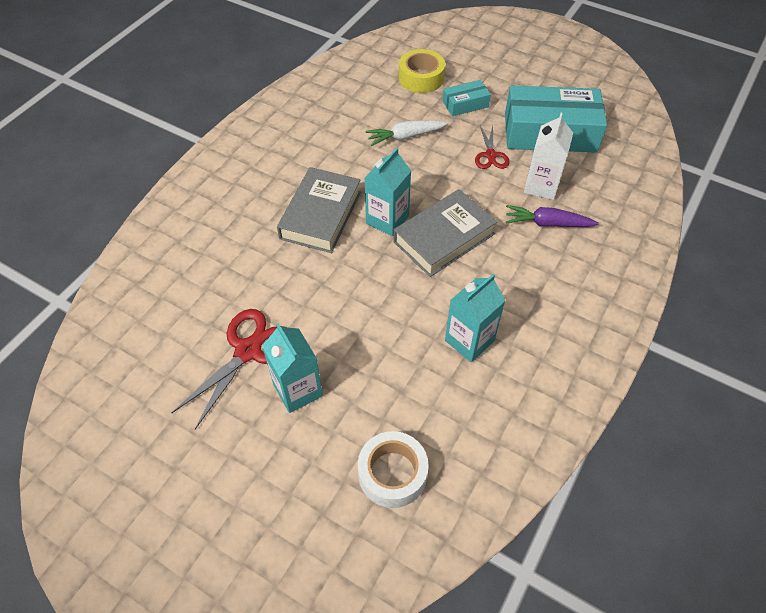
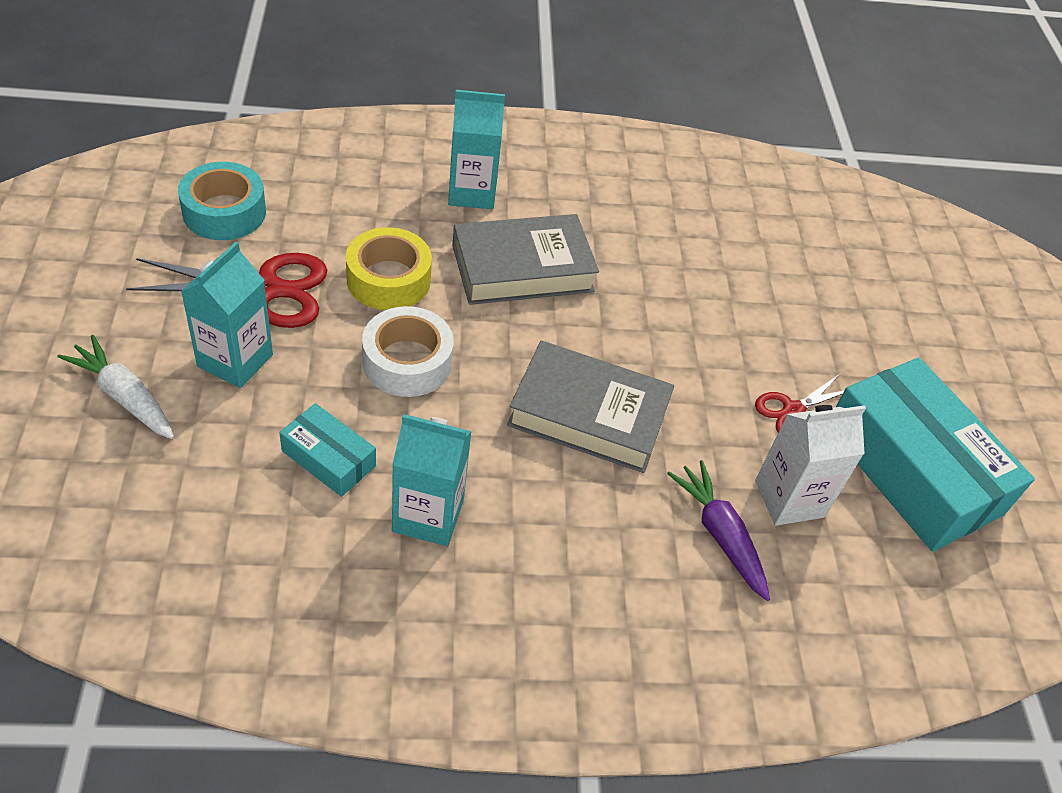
camera: 50 degrees right, 5 degrees down
white tape [358,431,429,508] -> white tape moved to [362,306,454,397]
turquoise carton [364,148,411,236] -> turquoise carton moved to [448,90,505,209]
white carrot [365,120,448,146] -> white carrot moved to [58,335,174,439]
yellow tape [399,49,445,93] -> yellow tape moved to [346,227,432,310]
turquoise box [443,80,491,116] -> turquoise box moved to [279,403,376,497]
none -> turquoise tape [178,162,266,240]

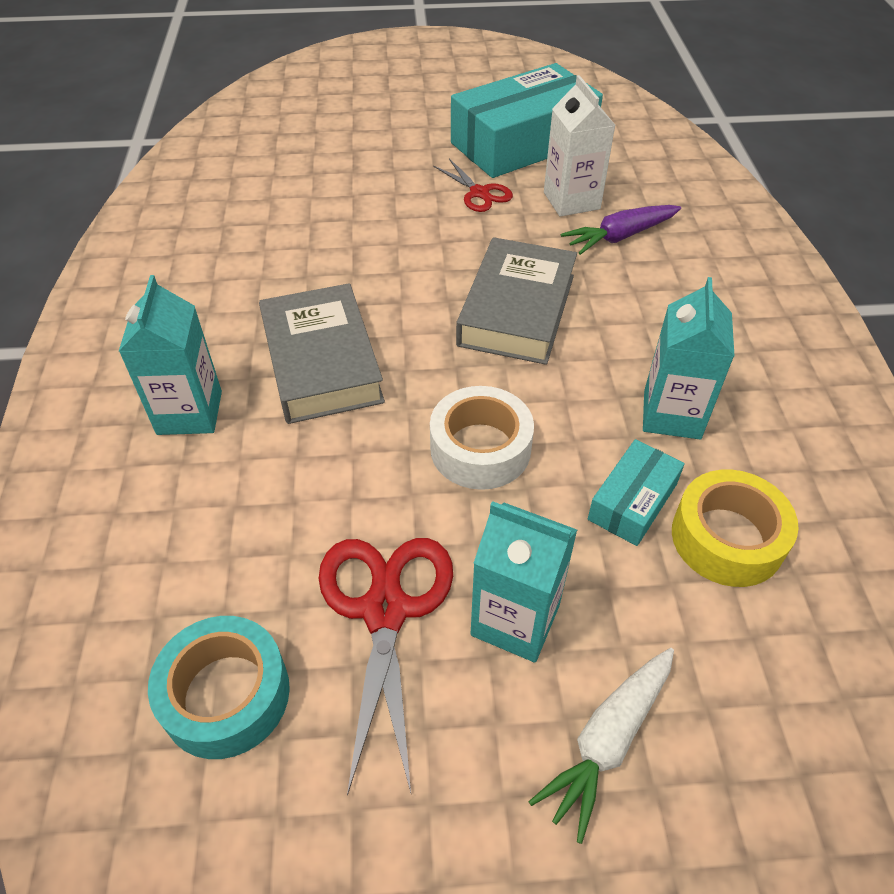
camera: 85 degrees left, 0 degrees up
yellow tape [346,227,432,310] -> yellow tape moved to [672,470,799,587]

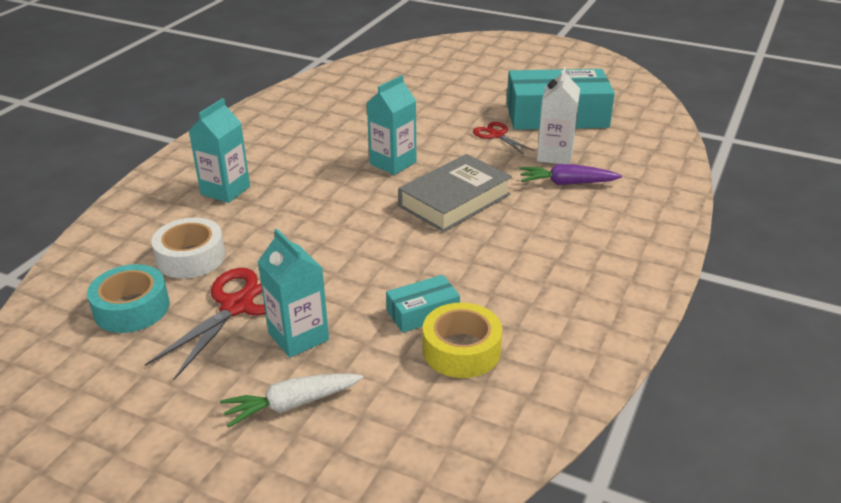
camera: 30 degrees right, 15 degrees down
grey book [259,283,385,424] -> none
white tape [430,386,534,490] -> white tape moved to [151,218,225,279]
red scissors [433,159,513,212] -> red scissors turned 150 degrees clockwise [473,122,535,155]
turquoise carton [643,277,735,439] -> turquoise carton moved to [367,75,416,175]

